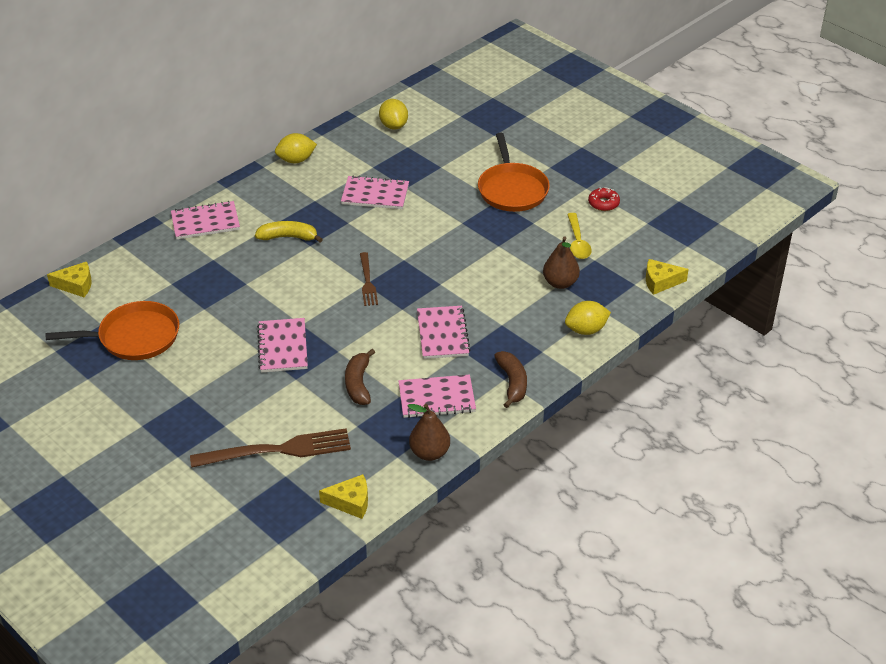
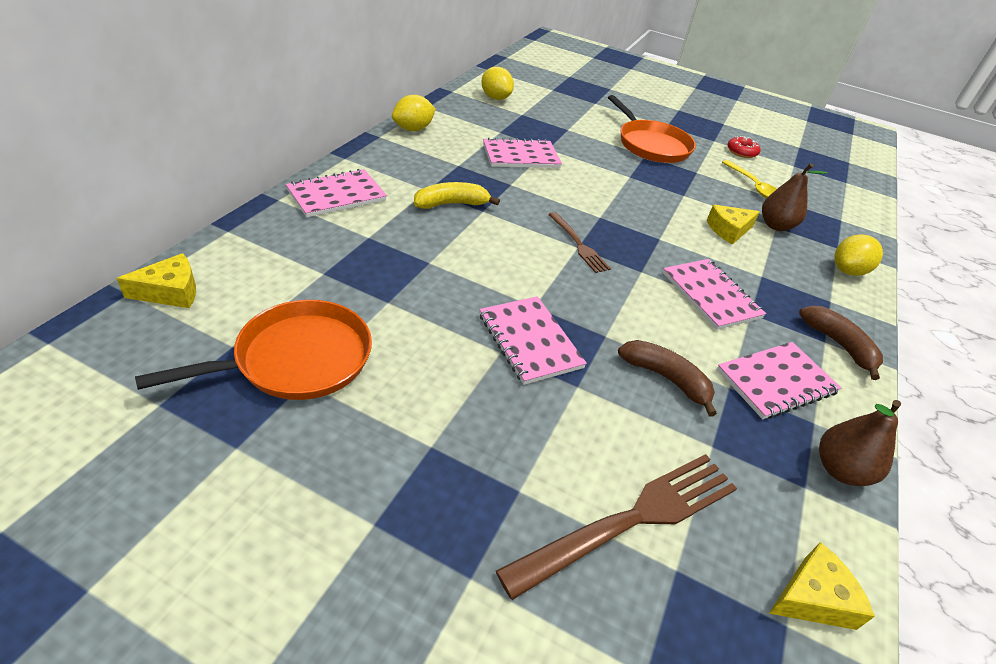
camera: 25 degrees left, 0 degrees up
brown banana [345,349,375,405] -> brown banana turned 150 degrees clockwise [618,340,717,417]
yellow cheese [646,259,689,295] -> yellow cheese moved to [707,205,760,245]

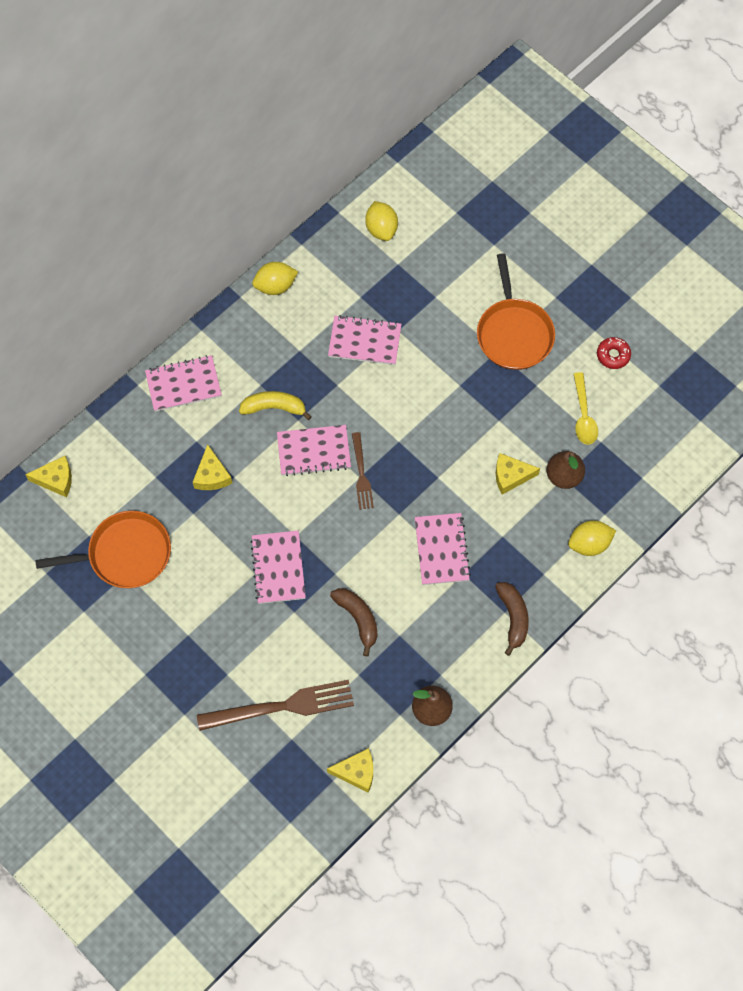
camera: 25 degrees right, 25 degrees up
pink notebook [717,342,841,419] -> pink notebook moved to [277,425,351,476]
none -> yellow cheese [193,444,232,490]

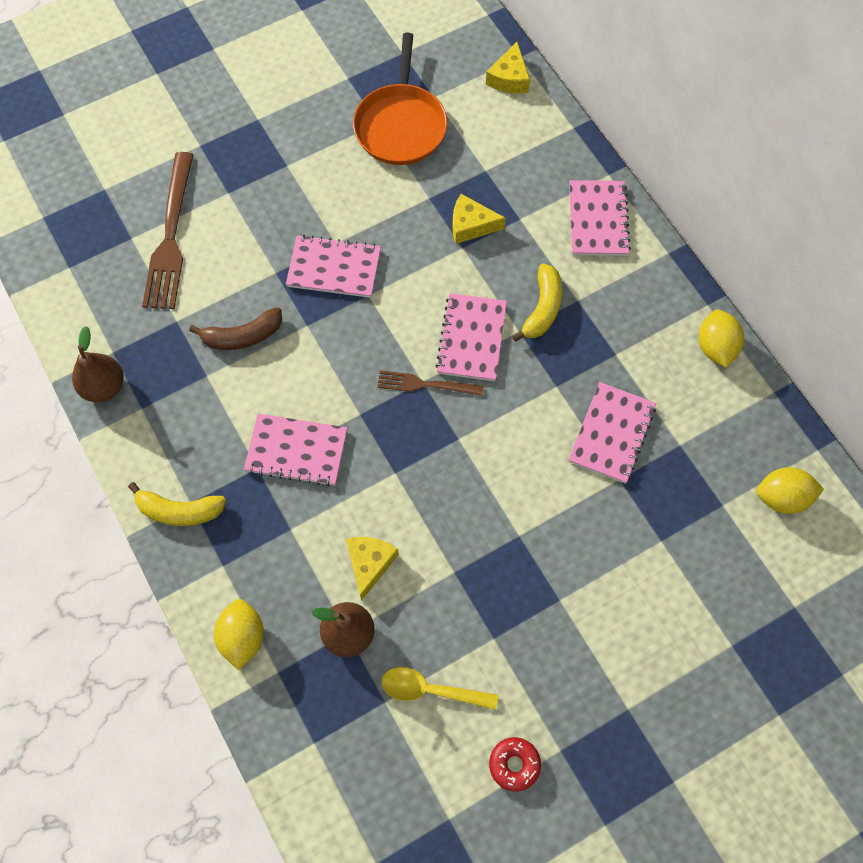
camera: 105 degrees right, 0 degrees up
yellow cheese [327,748,373,793] -> none
orange pan [477,253,555,370] -> none
brown banana [495,582,529,656] -> yellow banana [128,482,226,526]

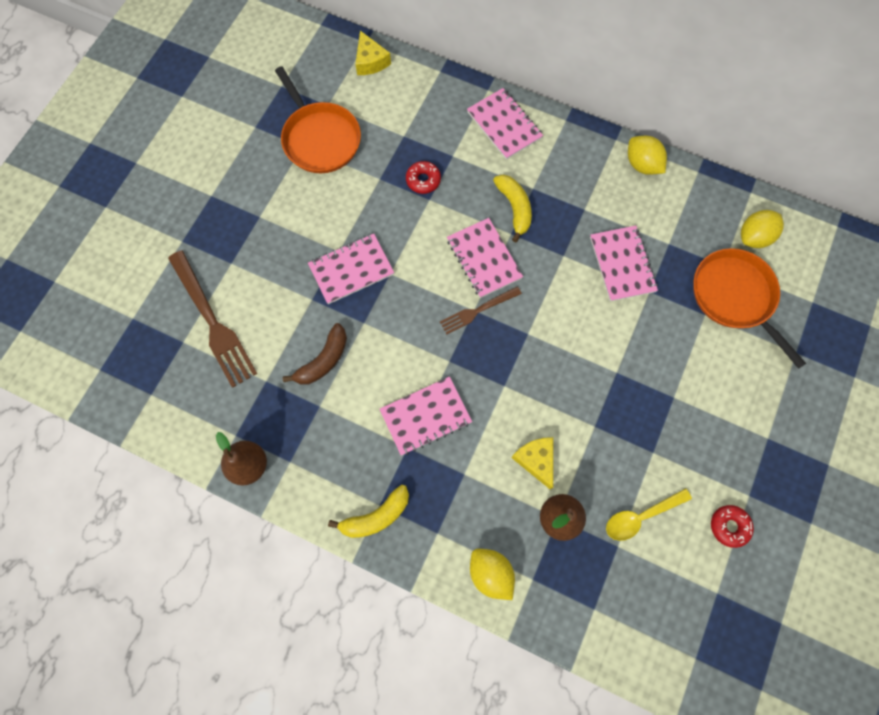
camera: 35 degrees left, 5 degrees up
yellow cheese [452,194,506,244] -> red donut [406,161,441,194]
none -> orange pan [693,248,806,369]

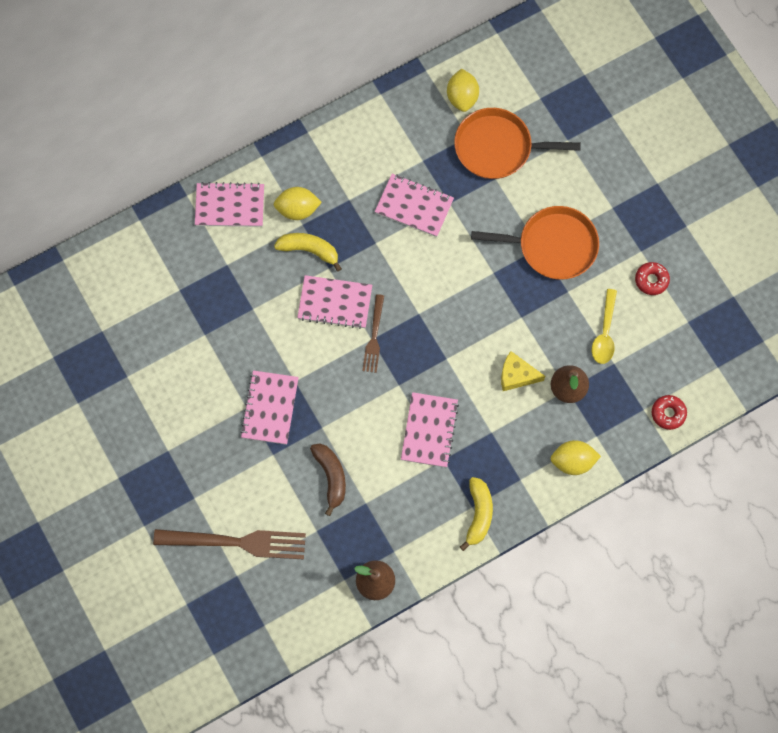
camera: 55 degrees left, 0 degrees up
orange pan [275,66,361,173] -> orange pan moved to [471,206,599,280]
yellow cheese [356,31,391,75] -> none
red donut [406,161,441,194] -> red donut moved to [652,395,687,430]
yellow lemon [628,136,667,175] -> yellow lemon moved to [273,187,322,220]

